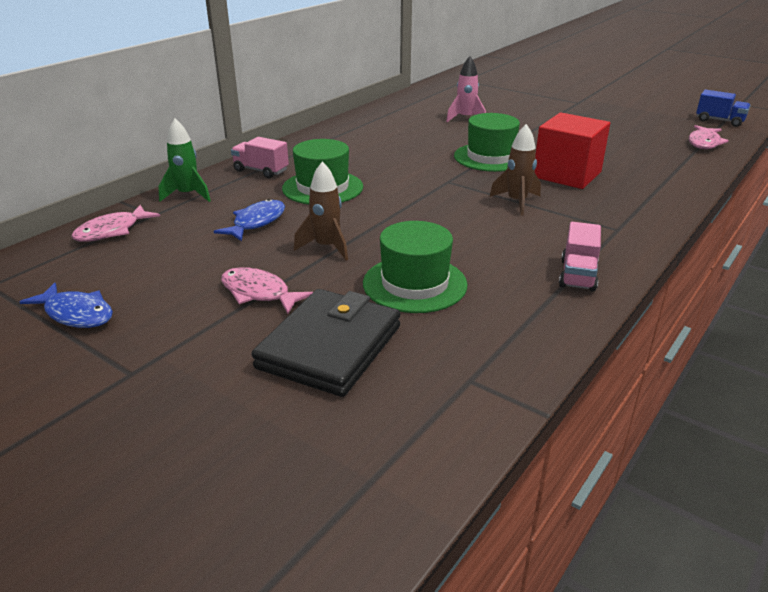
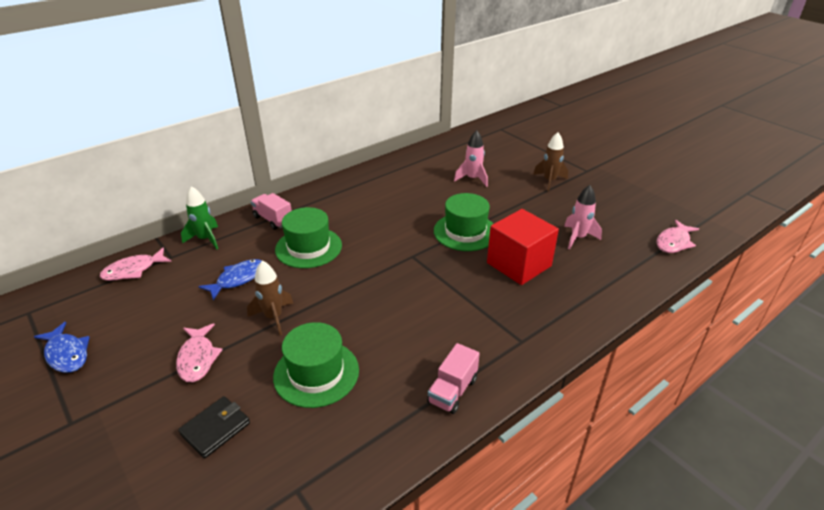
camera: 15 degrees right, 5 degrees up
pink fish [221,267,313,314] -> pink fish turned 150 degrees counterclockwise [176,323,223,382]
black wallet [252,289,400,397] -> black wallet [178,396,250,458], size x0.55
brown rocket [490,124,541,215] -> brown rocket moved to [533,132,568,191]
blue truck [696,90,751,127] -> none
none -> pink rocket [564,185,602,249]

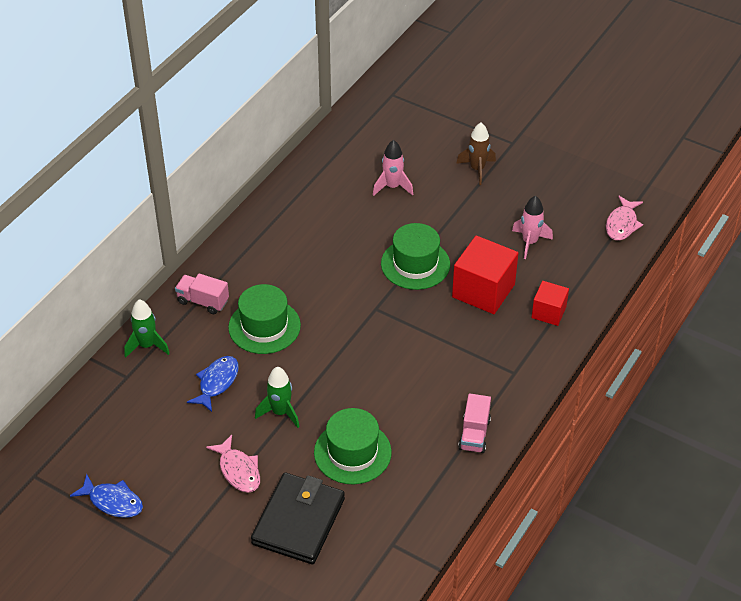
camera: 20 degrees left, 10 degrees up
pink fish [100,247,172,281] -> none
black wallet [178,396,250,458] -> black wallet [251,473,345,564], size x1.81
brown rocket [247,261,293,335] -> green rocket [255,367,300,428]
none -> red cube [531,281,569,326]

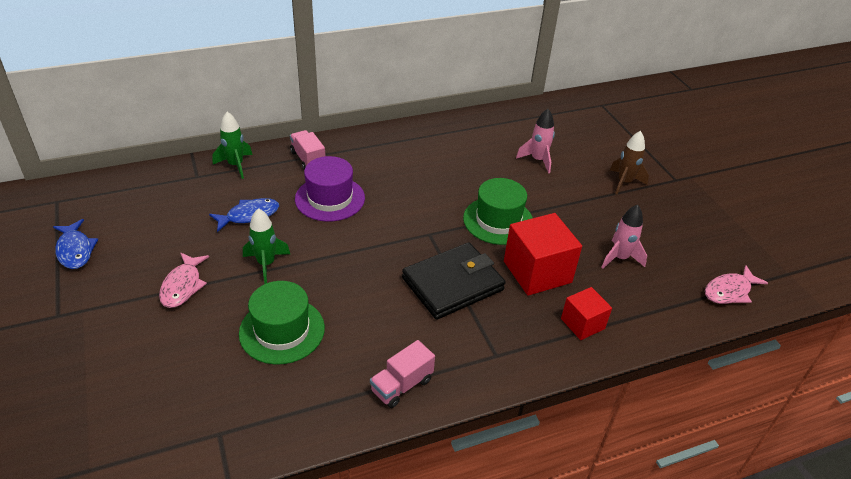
camera: 35 degrees right, 5 degrees down
green hat [228,284,301,354] -> purple hat [295,156,365,222]
black wallet [251,473,345,564] -> black wallet moved to [402,242,506,320]

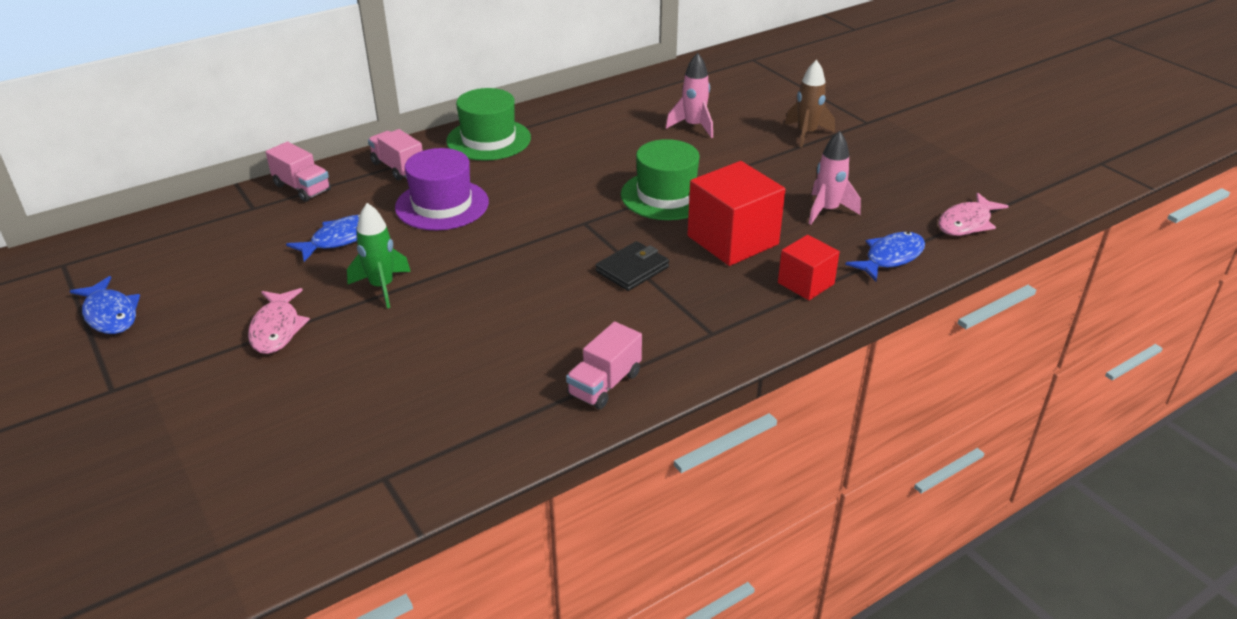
camera: 10 degrees left, 5 degrees down
green rocket [212,112,253,179] -> pink truck [266,142,331,202]
green hat [239,281,325,365] -> green hat moved to [446,88,531,161]
black wallet [402,242,506,320] -> black wallet [595,241,669,291], size x0.55
none -> blue fish [845,232,925,281]

